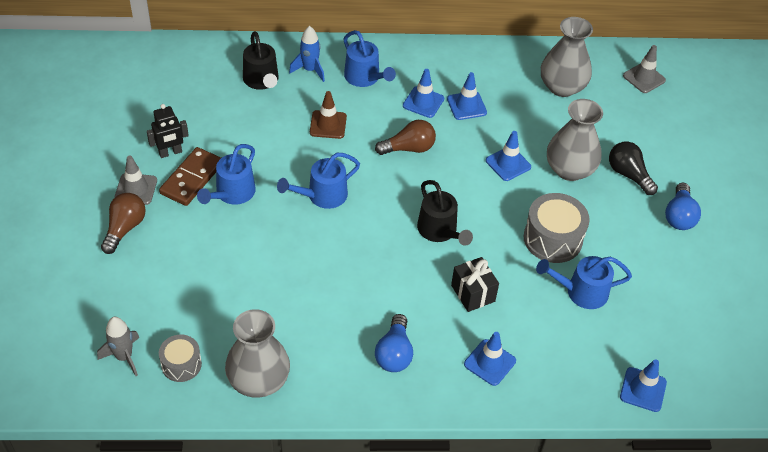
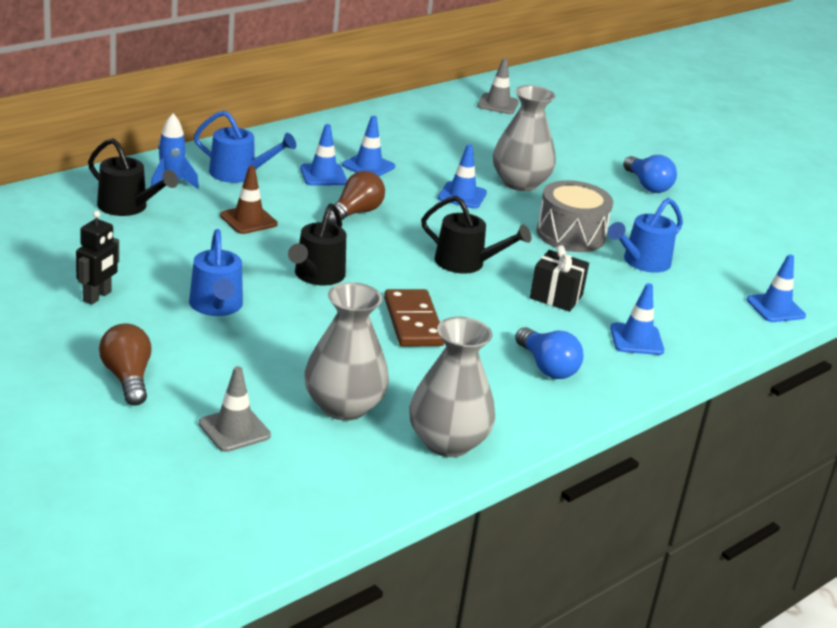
camera: 40 degrees left, 20 degrees down
grey rocket [97,317,140,376] -> none
grey traffic cone [114,156,157,205] -> grey traffic cone moved to [199,366,271,452]
brown domino [159,147,221,206] -> brown domino moved to [384,289,445,347]
grey drum [159,335,202,382] -> none
blue watering can [277,153,360,209] -> black watering can [288,203,346,285]
grey vase [541,17,593,97] -> grey vase moved to [304,282,389,421]
black light bulb [609,142,658,195] -> none

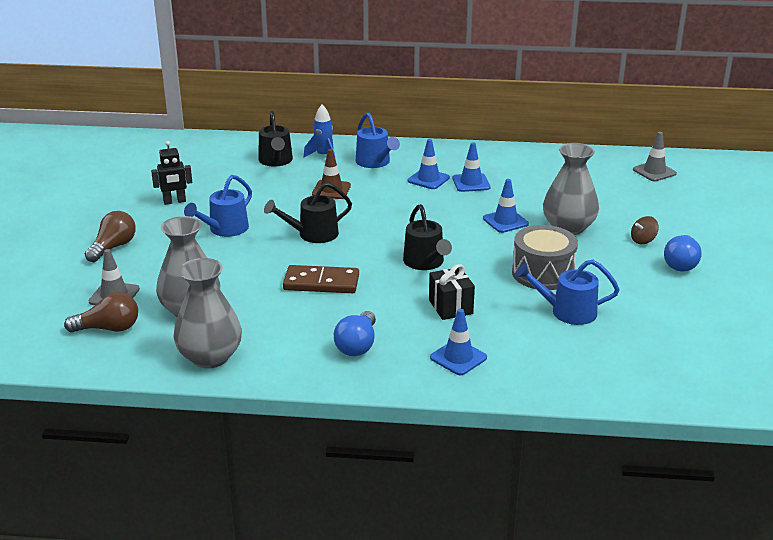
camera: 50 degrees right, 0 degrees up
brown light bulb [327,171,385,225] -> brown light bulb moved to [64,292,138,333]
brown domino [384,289,445,347] -> brown domino turned 60 degrees clockwise [283,265,359,293]
blue traffic cone [746,254,806,322] -> none
none -> brown spinning top [631,216,659,244]

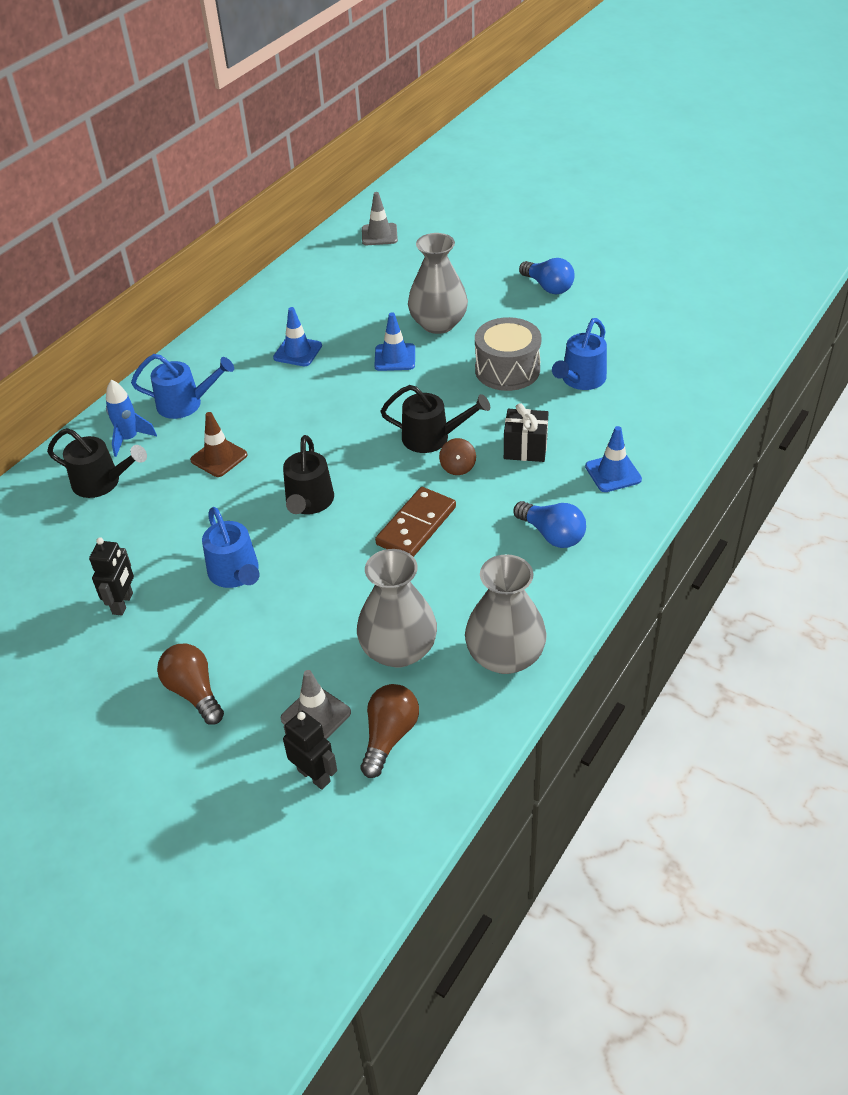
camera: 60 degrees left, 15 degrees up
blue traffic cone [408,139,450,189] -> none
brown spinning top [631,216,659,244] -> brown spinning top moved to [439,438,476,475]
none -> black robot [283,711,337,790]

